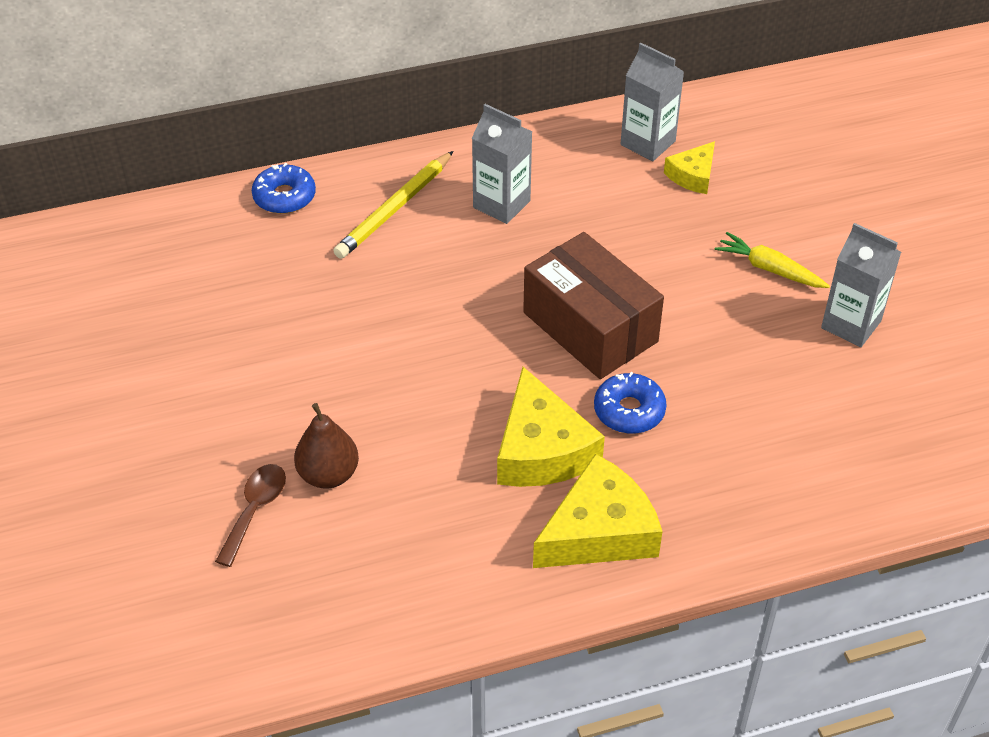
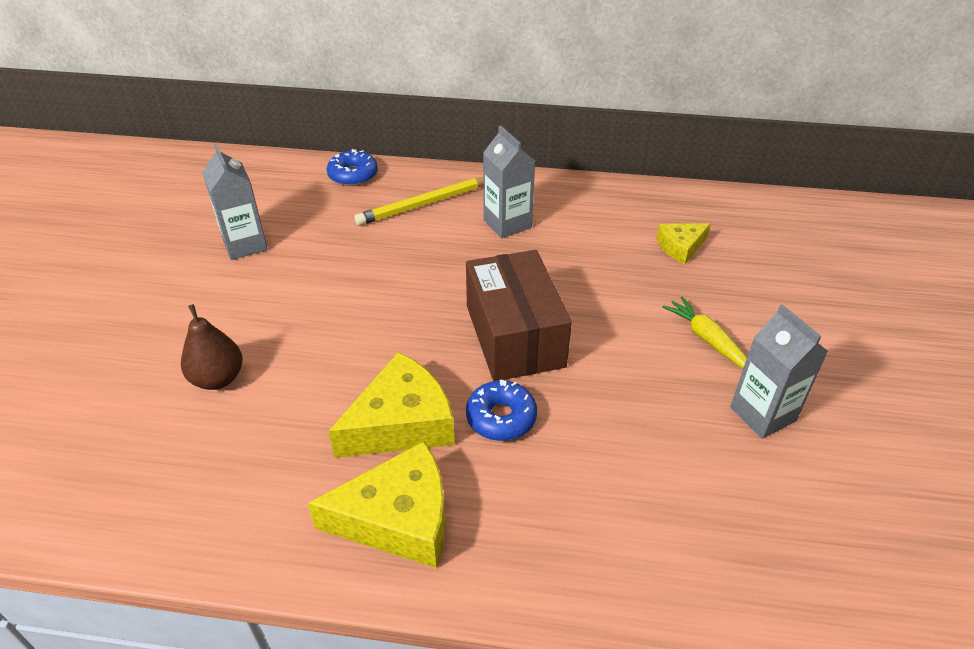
camera: 25 degrees right, 5 degrees down
brown spoon [215,464,286,567] -> none
yellow cheese [497,367,605,487] -> yellow cheese turned 135 degrees counterclockwise [328,352,455,458]
grey carton [621,43,684,161] -> grey carton moved to [202,144,268,260]

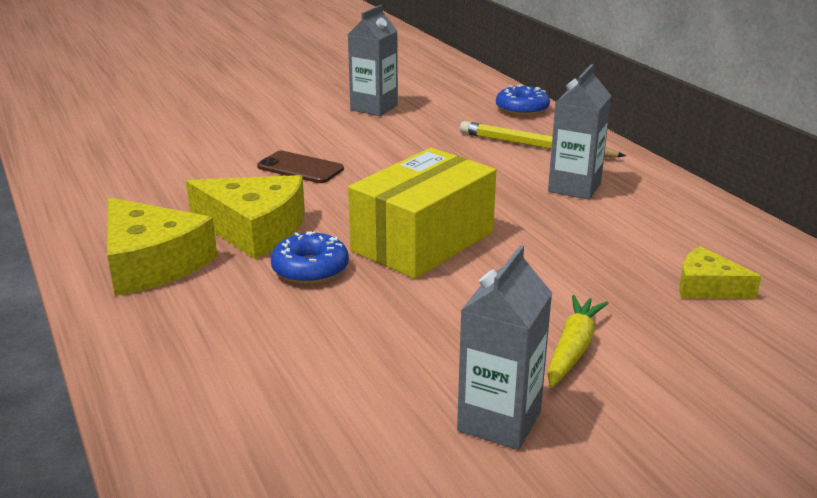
camera: 55 degrees right, 15 degrees down
brown pear [181,304,243,390] -> none
brown box [466,250,572,381] -> yellow box [348,148,496,279]
none -> brown phone [257,151,344,183]

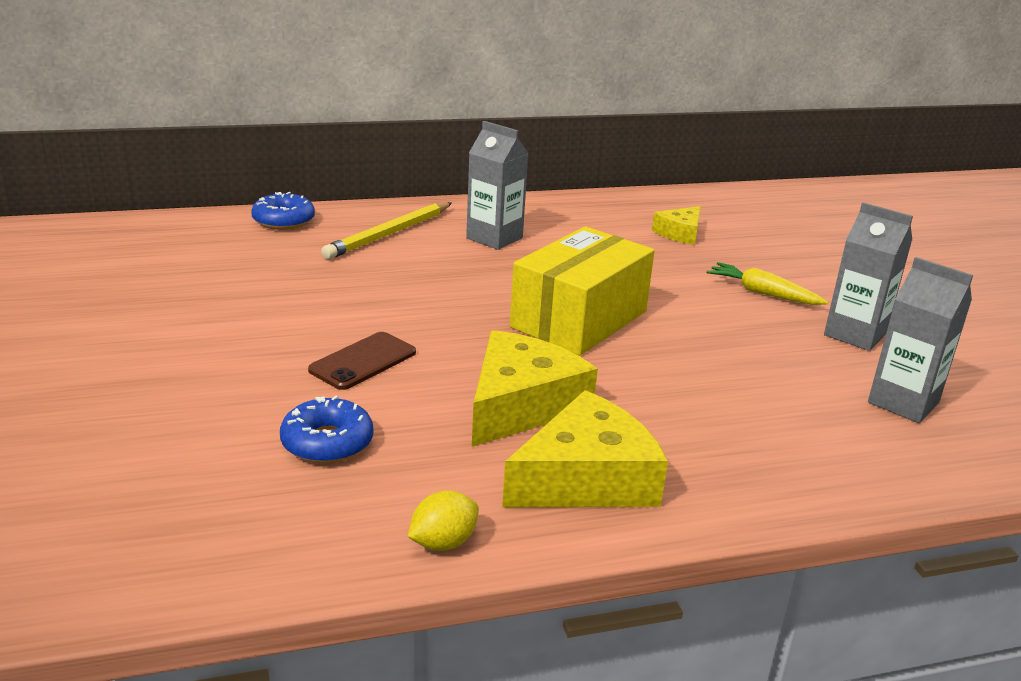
camera: 80 degrees left, 0 degrees up
blue donut [271,231,349,284] -> blue donut moved to [280,396,373,464]
grey carton [348,5,398,116] -> grey carton moved to [868,257,973,423]
yellow box [348,148,496,279] -> yellow box turned 75 degrees clockwise [510,226,655,356]
none -> yellow lemon [408,490,479,551]

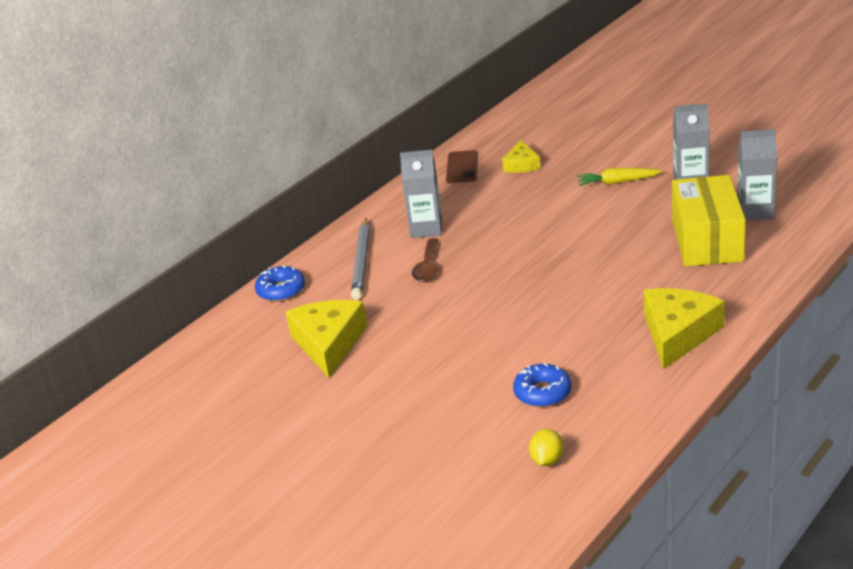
camera: 30 degrees left, 5 degrees up
brown phone [308,332,416,390] -> brown phone moved to [446,150,478,183]
yellow pencil [321,202,452,259] -> grey pencil [351,218,370,300]
yellow lemon [408,490,479,551] -> yellow lemon moved to [529,429,563,466]
yellow cheese [472,330,598,447] -> yellow cheese moved to [286,300,367,378]
yellow box [510,226,655,356] -> yellow box moved to [672,175,746,267]
none -> brown spoon [412,238,438,282]

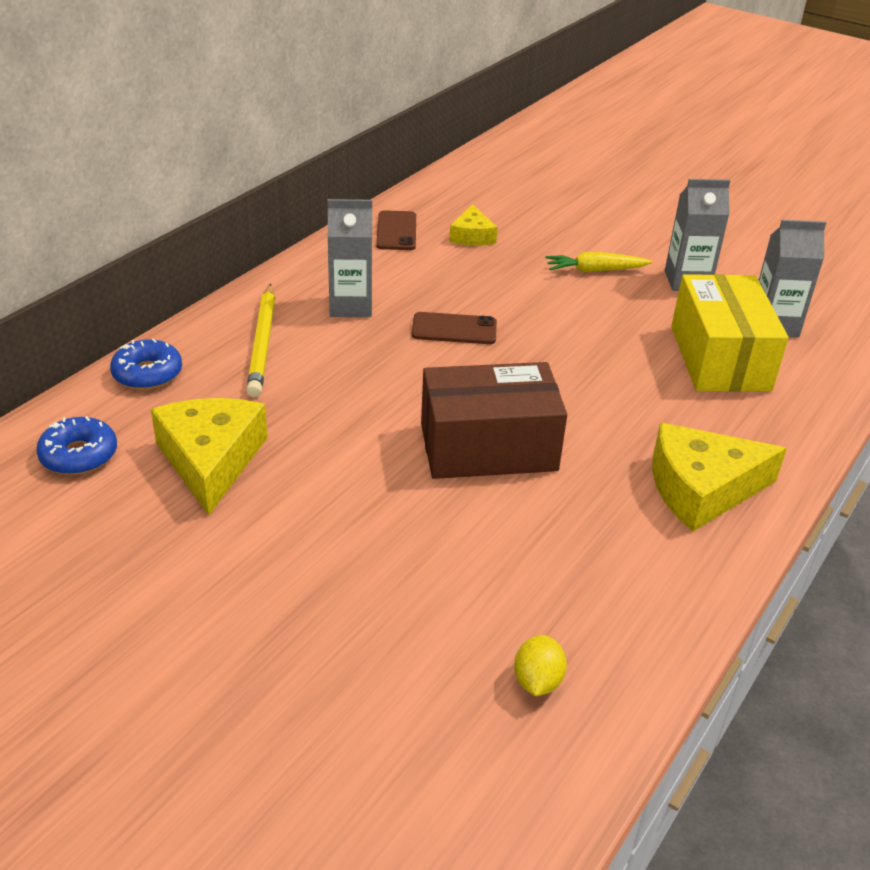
camera: 10 degrees left, 5 degrees up
grey pencil [351,218,370,300] -> yellow pencil [246,284,275,397]
brown spoon [412,238,438,282] -> none
blue donut [513,363,571,407] -> blue donut moved to [36,416,117,475]
yellow cheese [644,288,724,370] -> yellow cheese turned 120 degrees counterclockwise [652,423,787,531]
none -> brown phone [412,312,497,344]
none -> brown box [421,362,567,479]

